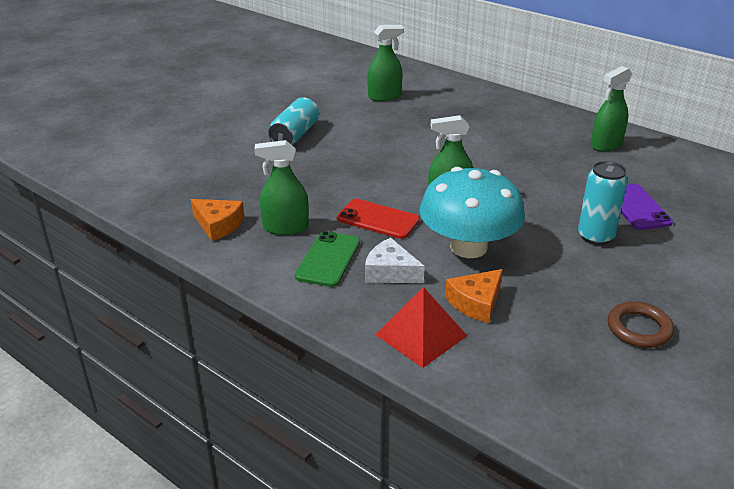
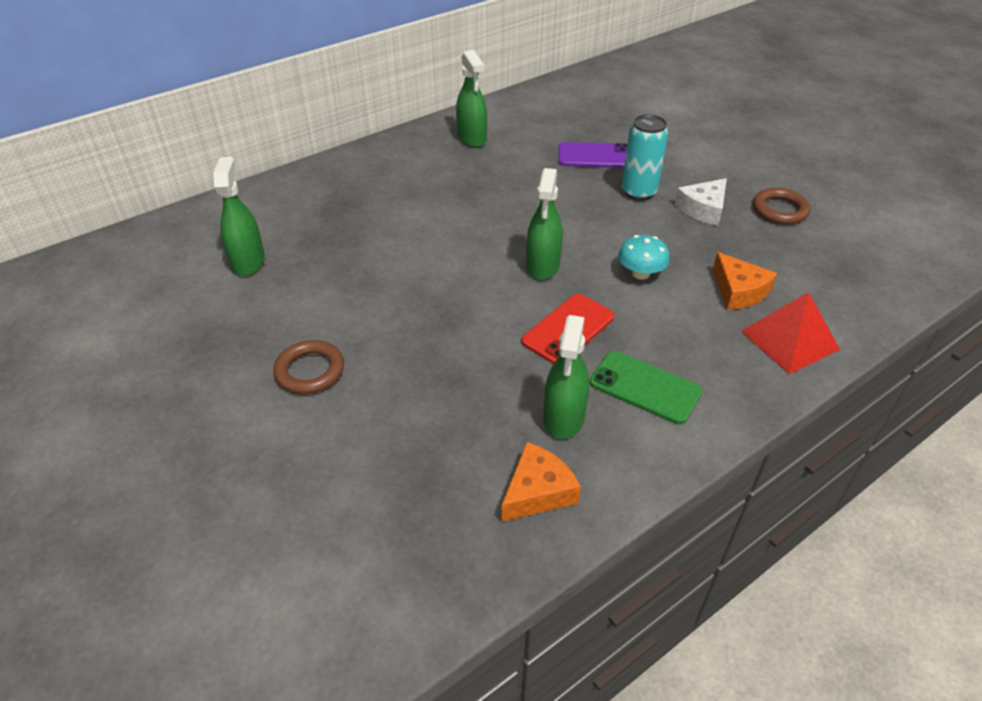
camera: 75 degrees left, 10 degrees up
turquoise can [268,97,319,145] -> brown ring [273,340,344,394]
white cheese [365,238,425,283] -> white cheese moved to [675,178,727,226]
turquoise mushroom [420,167,525,258] -> turquoise mushroom [618,235,670,280], size x0.45

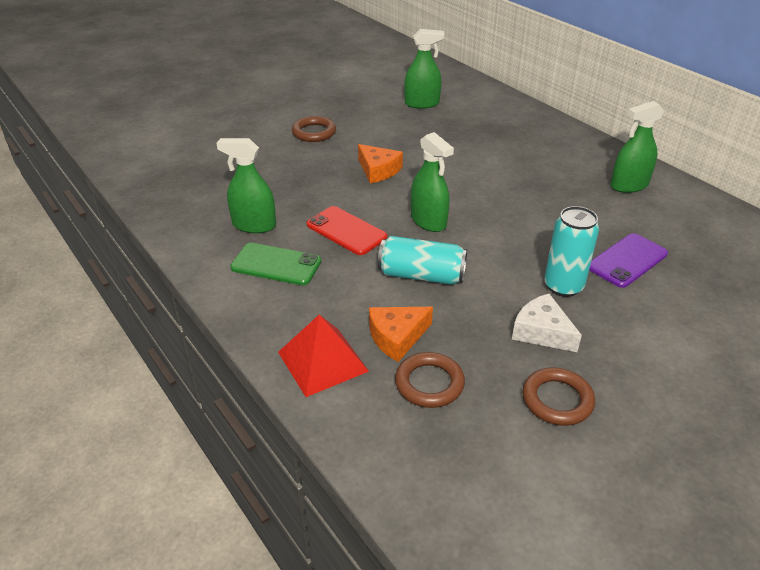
camera: 90 degrees right, 5 degrees down
orange cheese [501,442,581,522] -> orange cheese moved to [358,144,403,183]
green spray bottle [526,168,563,280] -> green spray bottle turned 135 degrees counterclockwise [411,132,454,232]
purple phone [558,142,627,168] -> purple phone turned 45 degrees clockwise [589,233,668,288]
green phone [590,351,702,424] -> green phone turned 75 degrees clockwise [230,243,321,285]
turquoise mushroom [618,235,670,280] -> turquoise can [378,236,467,285]
none -> brown ring [395,352,465,408]

